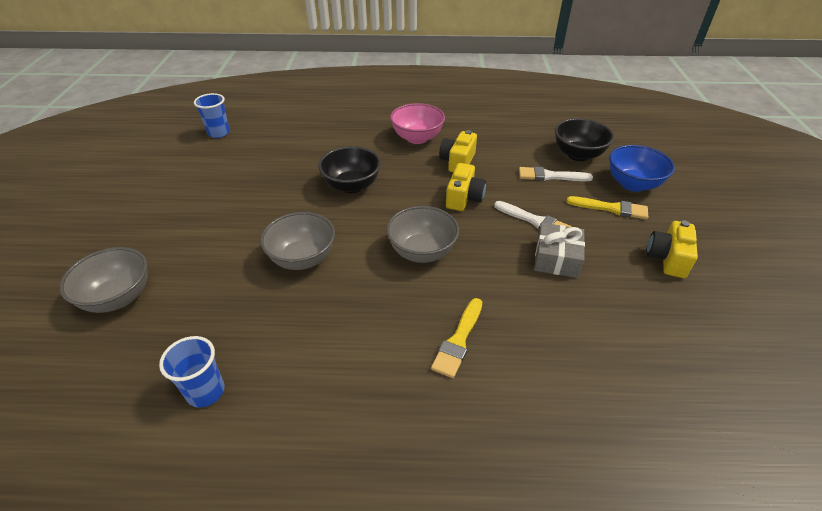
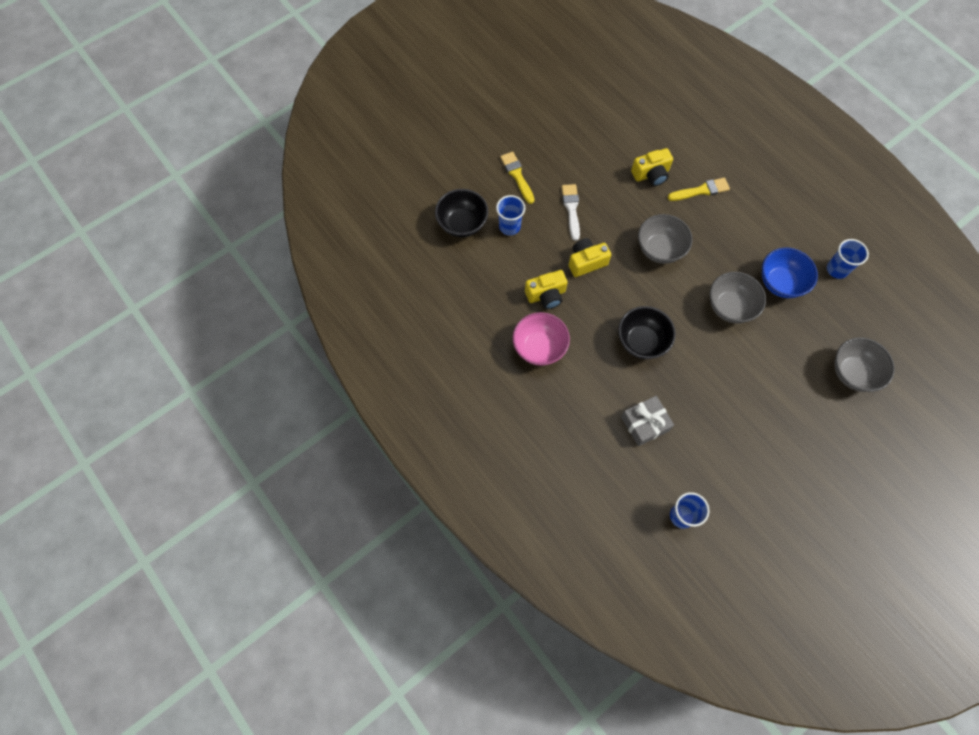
camera: 130 degrees left, 25 degrees up
white brush [519,167,593,181] -> blue cup [496,195,525,236]
grey gift [534,223,585,278] -> grey gift moved to [621,396,674,446]
blue bowl [609,145,675,192] -> blue bowl moved to [762,247,818,298]
yellow camera [646,220,698,278] -> yellow camera moved to [631,148,673,186]

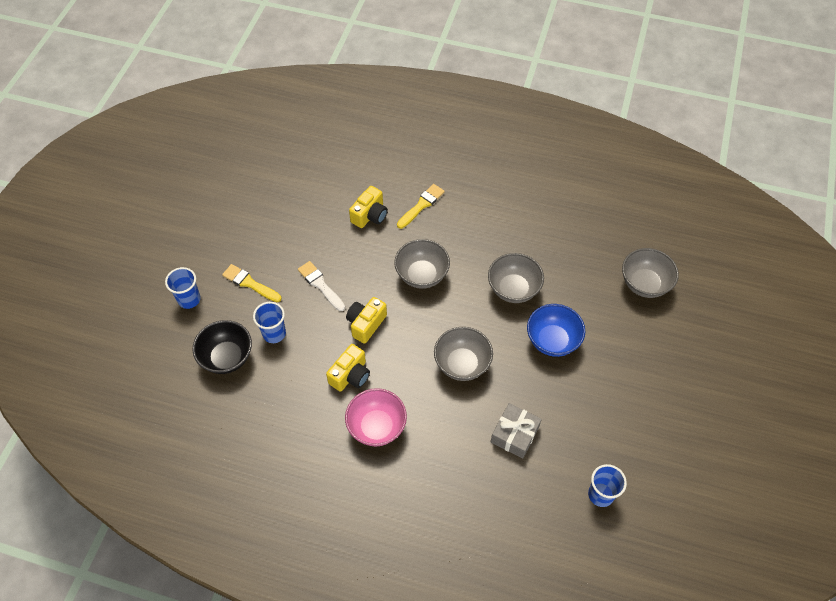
camera: 35 degrees left, 10 degrees down
black bowl [618,306,676,359] -> grey bowl [434,327,493,381]
blue bowl [762,247,818,298] -> blue bowl moved to [527,304,585,357]
blue cup [827,239,869,279] -> blue cup moved to [165,267,201,309]

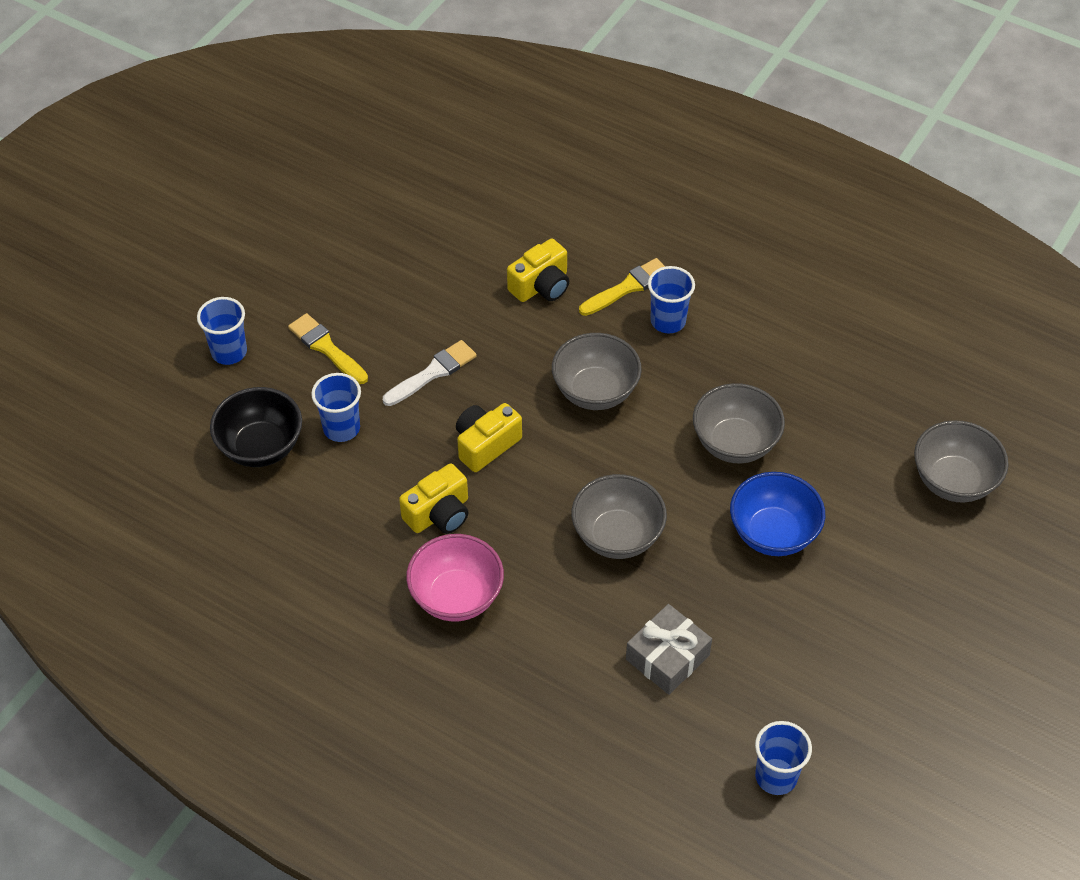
camera: 15 degrees right, 5 degrees down
white brush [298,261,345,311] -> white brush turned 75 degrees clockwise [383,340,477,406]
none -> blue cup [648,266,695,333]

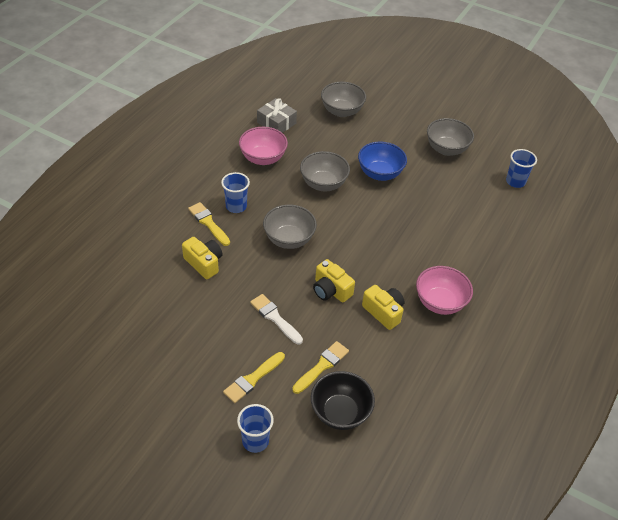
camera: 95 degrees left, 5 degrees down
blue cup [311,373,361,442] -> yellow brush [292,341,349,394]
grey bowl [572,474,667,559] -> grey bowl moved to [427,118,474,156]
grey gift [626,604,712,695] -> grey gift moved to [257,98,297,133]
none -> pink bowl [239,127,288,165]

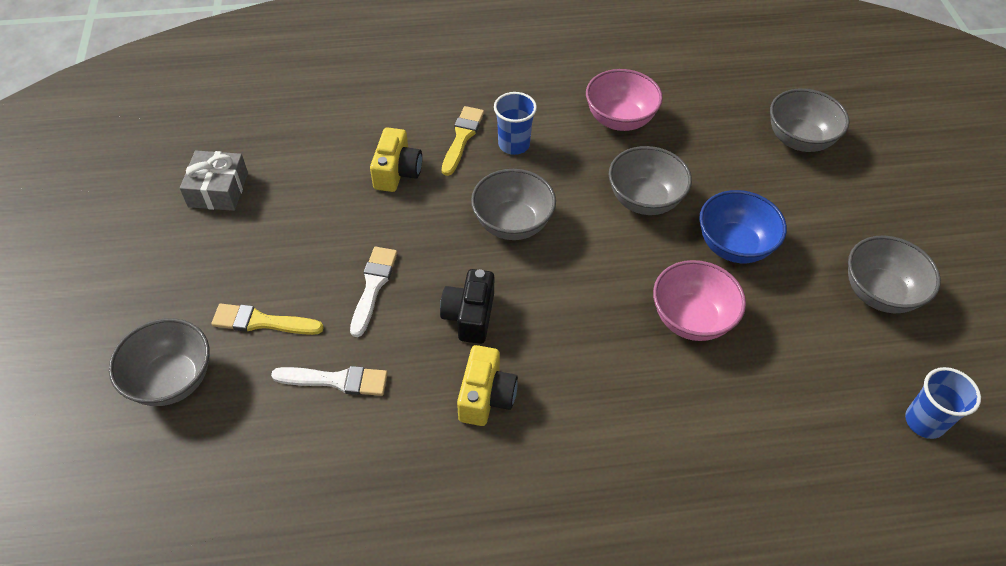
camera: 55 degrees right, 5 degrees up
blue cup [237,404,274,453] -> grey bowl [109,318,210,406]
grey gift [257,98,297,133] -> grey gift moved to [180,150,248,211]
yellow brush [292,341,349,394] -> white brush [271,366,388,396]
black bowl [311,371,375,430] -> none
yellow camera [313,259,355,303] -> black camera [440,269,494,344]
pink bowl [416,266,473,315] -> pink bowl moved to [653,260,746,341]

